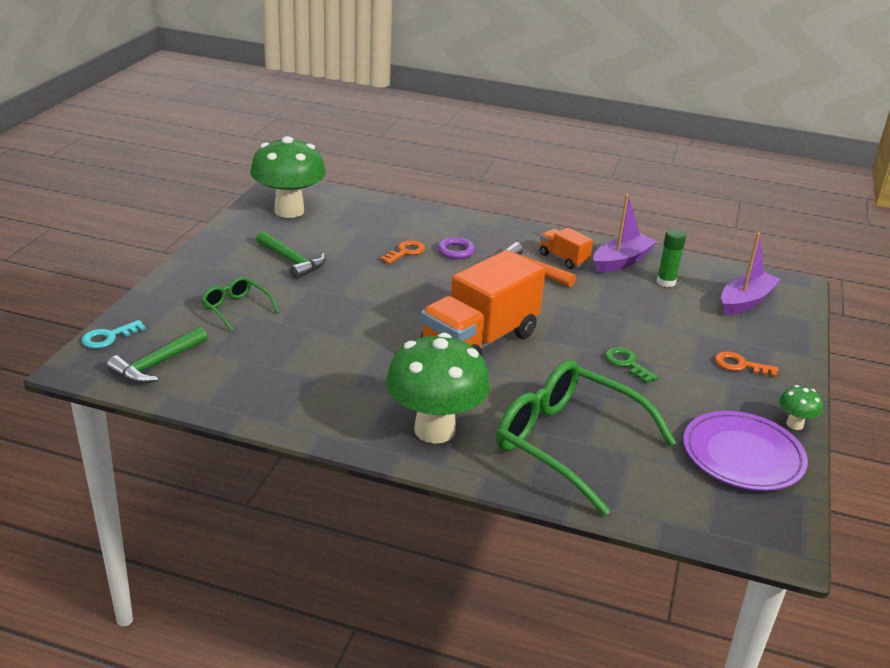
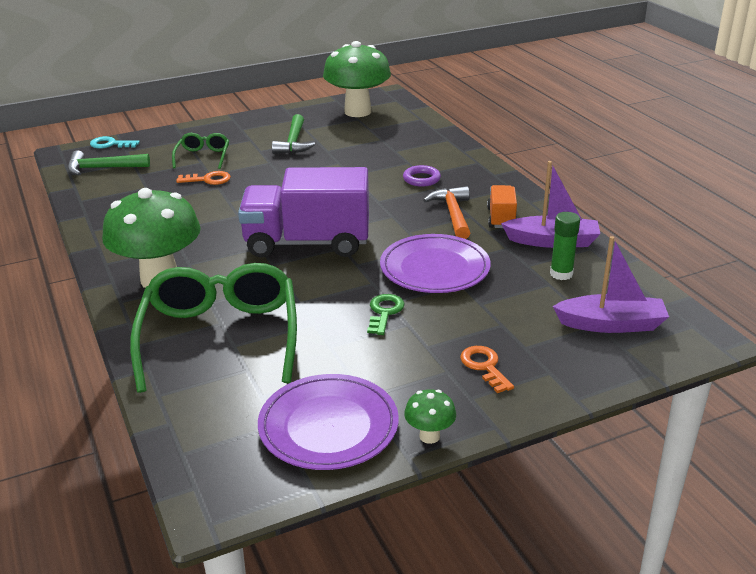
camera: 50 degrees right, 0 degrees up
orange key [380,240,425,264] -> orange key moved to [176,171,231,185]
orange truck [420,250,545,356] -> purple truck [238,167,369,257]
none -> purple plate [380,234,491,293]

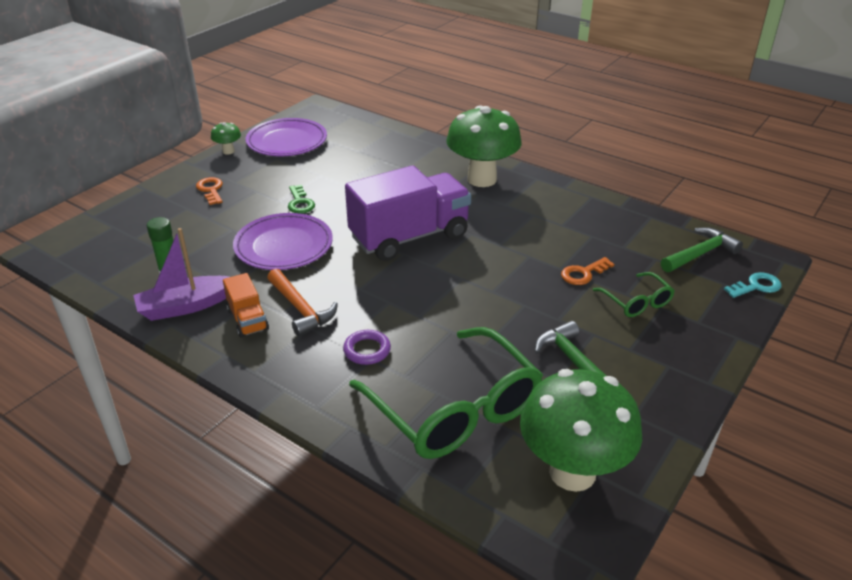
camera: 150 degrees right, 5 degrees up
green glasses [130,263,297,393] -> green glasses moved to [349,327,543,459]
orange key [460,346,514,393] -> orange key turned 150 degrees counterclockwise [196,177,223,205]
purple boat [553,236,669,333] -> none

